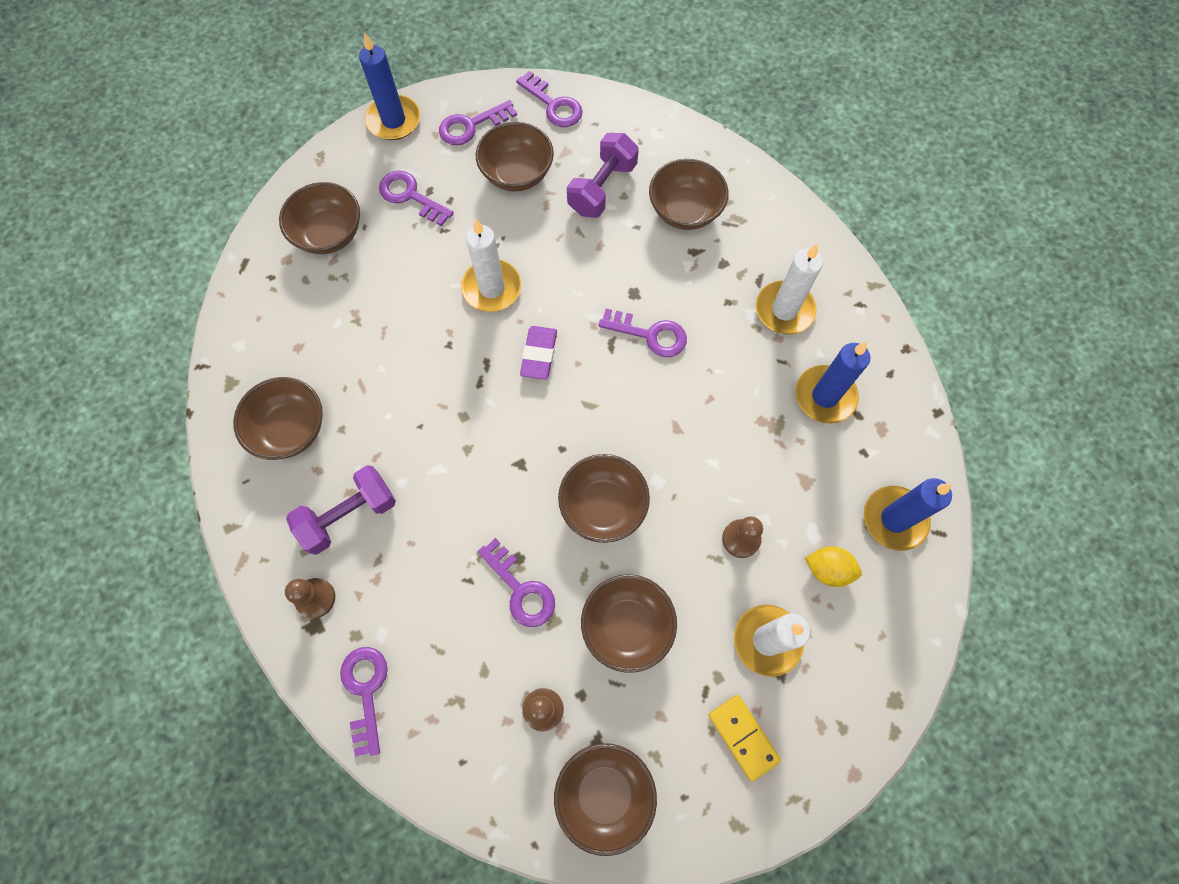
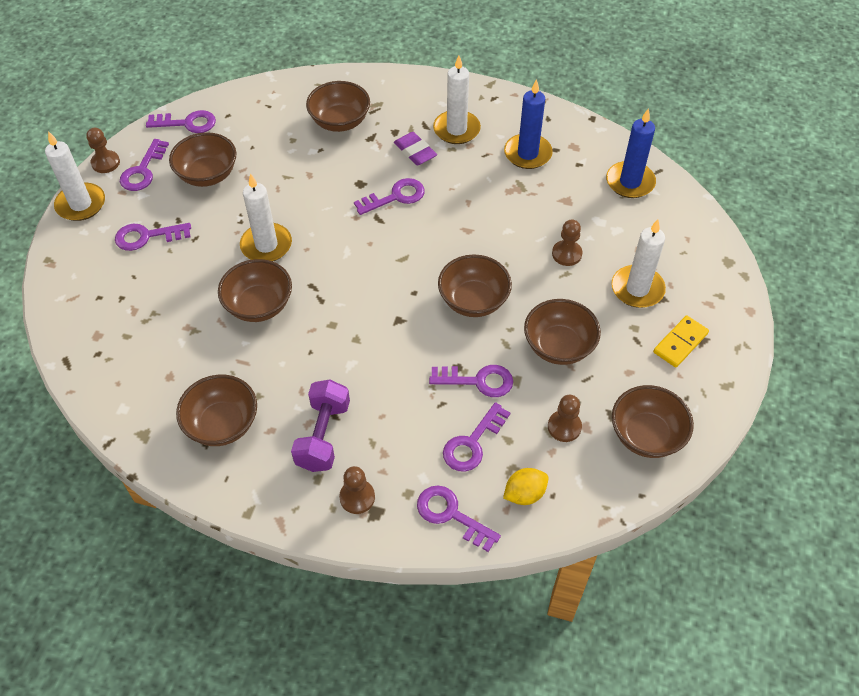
camera: 45 degrees left, 15 degrees down
brown bowl [279,182,360,254] -> brown bowl moved to [218,259,292,322]
blue candle [359,32,420,140] -> white candle [45,131,105,221]
purple eraser [520,326,557,380] -> purple eraser moved to [394,132,437,166]
purple dumbbell [567,133,639,218] -> none
yellow domino [709,695,781,781] -> yellow domino turned 60 degrees counterclockwise [653,315,709,367]
yellow lemon [805,546,862,587] -> yellow lemon moved to [503,468,549,505]
none -> brown pawn [86,128,120,173]
none -> purple key [443,402,510,472]

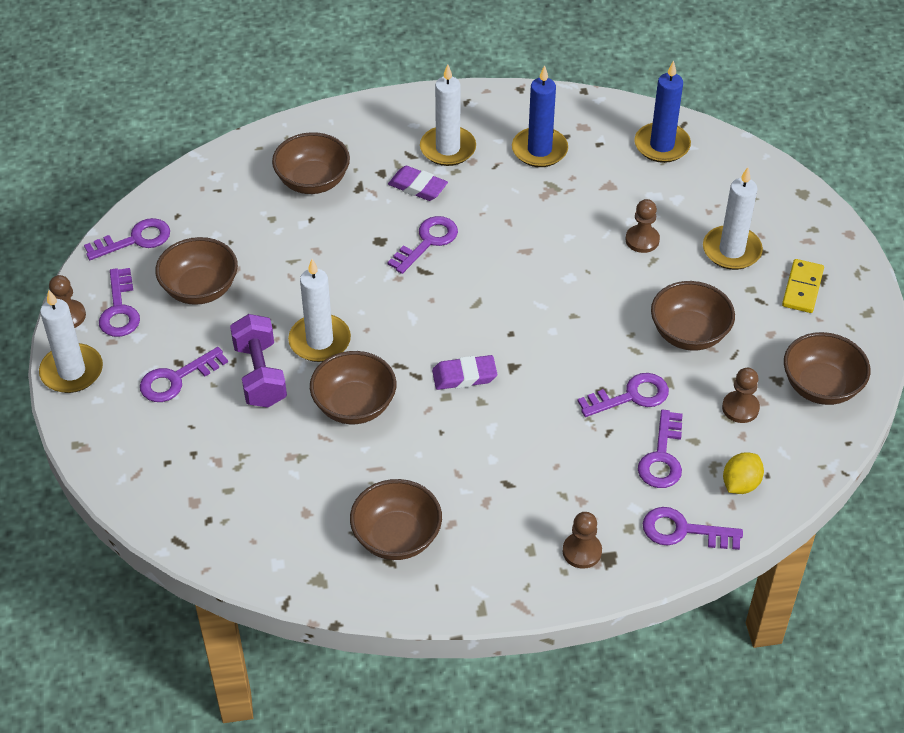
camera: 25 degrees left, 5 degrees down
purple dumbbell [291,380,350,472] -> purple dumbbell moved to [230,314,287,408]
brown bowl [438,254,512,317] -> none
none -> purple eraser [432,355,497,390]

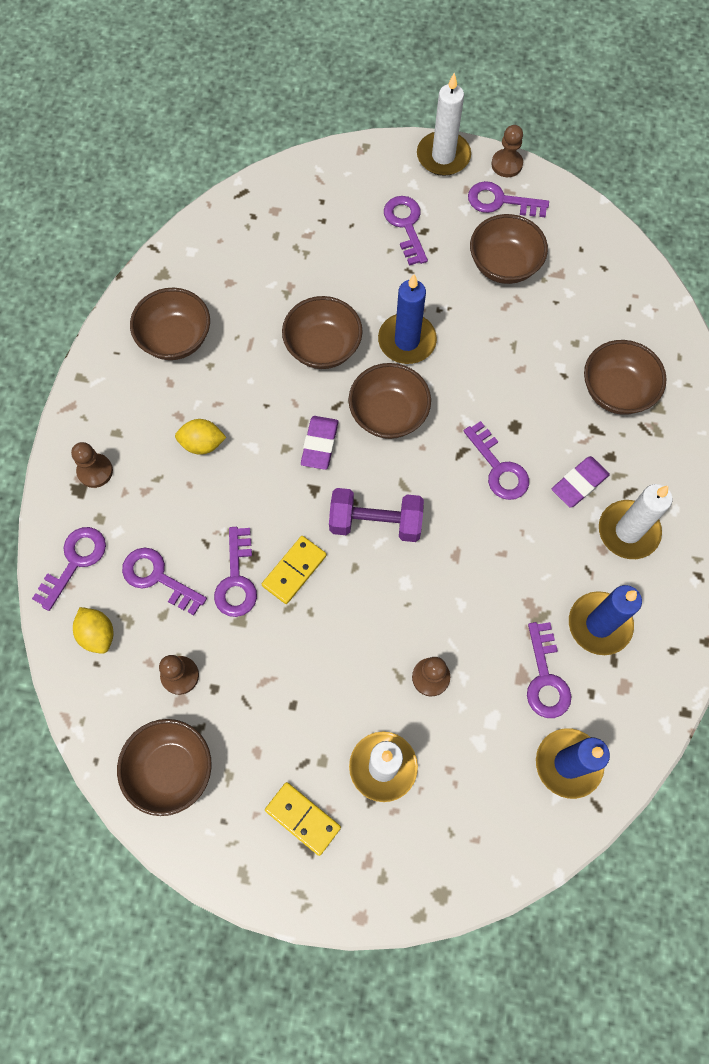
camera: 110 degrees right, 20 degrees up
purple key [84,218,170,260] -> purple key moved to [527,622,572,718]
purple dumbbell [230,314,287,408] -> purple dumbbell moved to [329,488,424,542]
white candle [288,259,351,362] -> blue candle [378,274,437,364]
brown bowl [651,281,735,351] -> brown bowl moved to [348,363,431,439]
none -> yellow lemon [175,419,226,455]
none -> yellow domino [262,536,327,604]

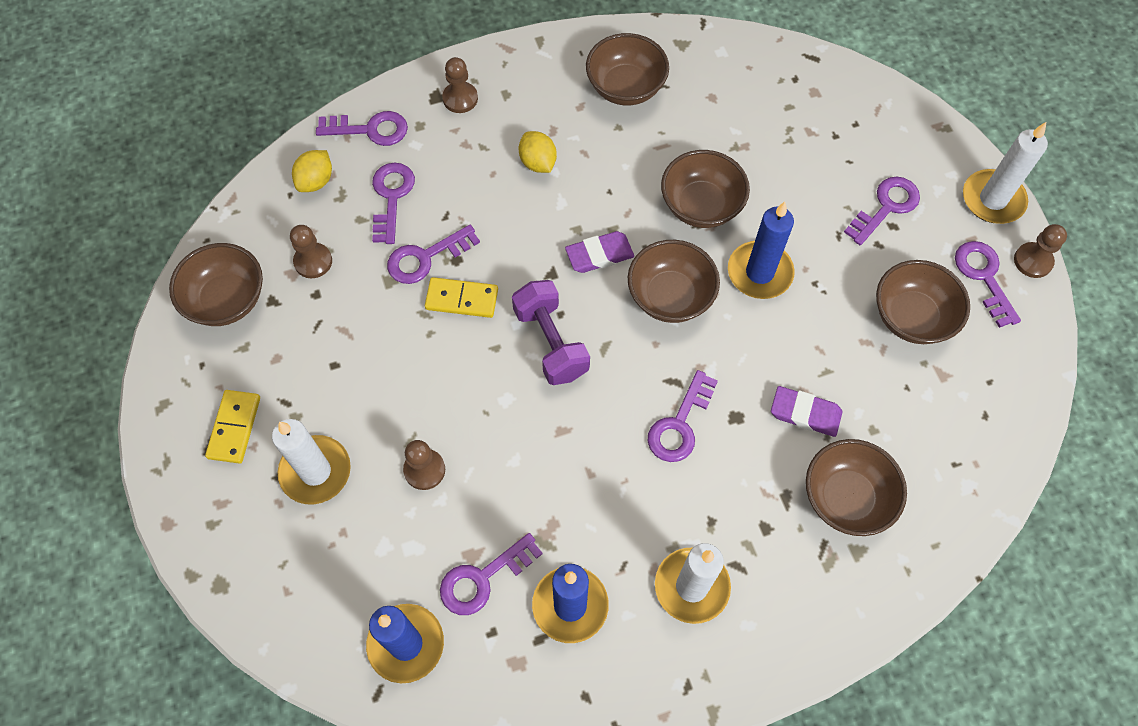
camera: 60 degrees right, 5 degrees down
purple eraser [552,456,610,508] -> purple eraser moved to [771,386,843,437]

